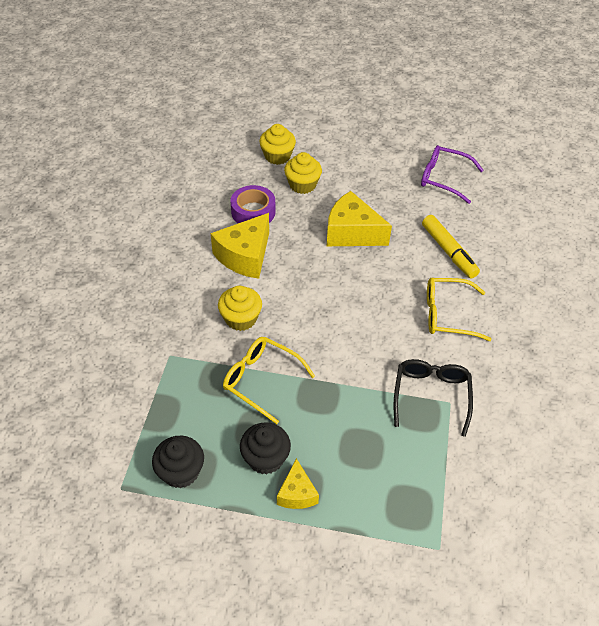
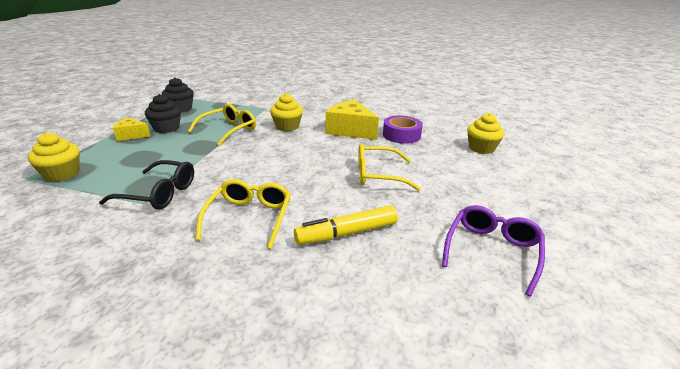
camera: 95 degrees right, 20 degrees down
yellow cupcake [284,152,322,194] -> yellow cupcake moved to [28,133,80,182]
yellow cheese [327,191,392,246] -> yellow glasses [358,144,421,191]

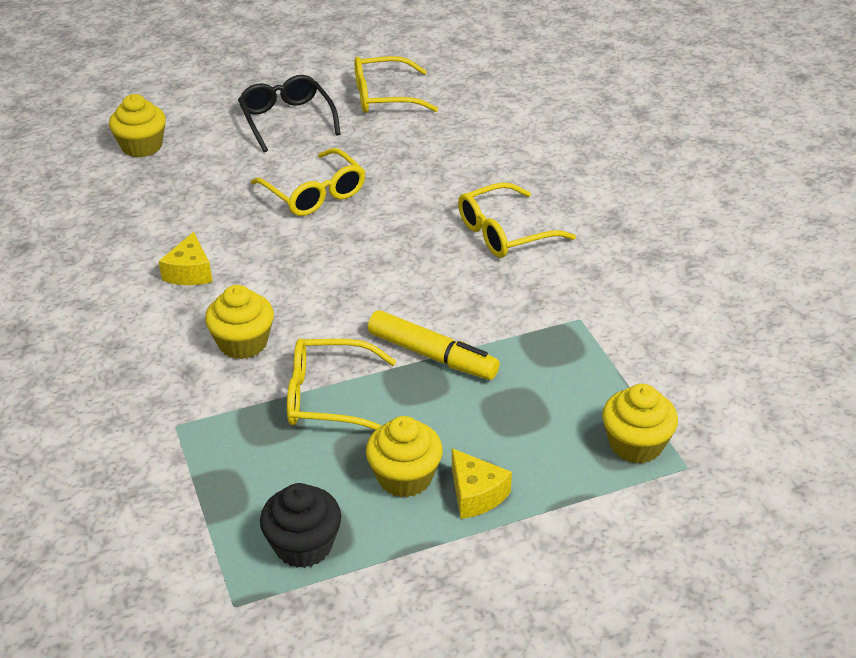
camera: 125 degrees left, 10 degrees up
black glasses [99,160,194,210] -> black glasses moved to [238,75,341,152]
black cupcake [145,94,181,133] -> yellow cupcake [366,416,443,498]
yellow marker [294,206,398,245] -> yellow marker moved to [368,310,500,380]
yellow cheese [325,100,379,140] -> yellow cheese [159,232,213,285], size x0.56
purple tape [383,116,423,144] -> none
purple glasses [442,205,545,297] -> yellow glasses [355,56,438,113]

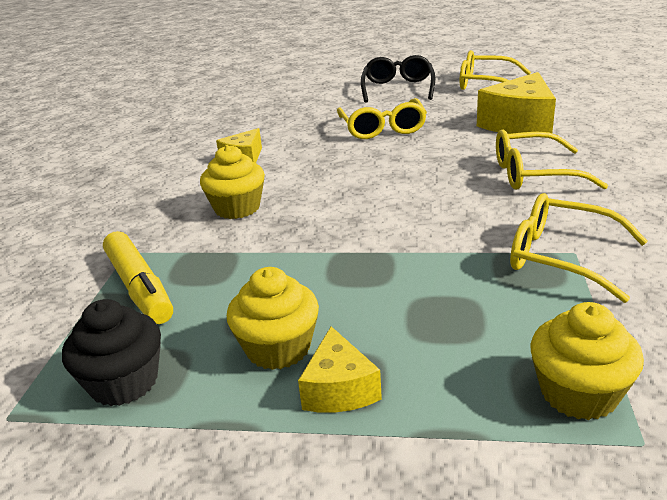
camera: 30 degrees right, 10 degrees down
yellow cupcake [109,94,166,158] -> none
yellow glasses [287,339,396,430] -> yellow glasses moved to [510,193,648,303]
yellow marker [368,310,500,380] -> yellow marker moved to [103,231,173,324]
none -> yellow cheese [477,72,556,134]

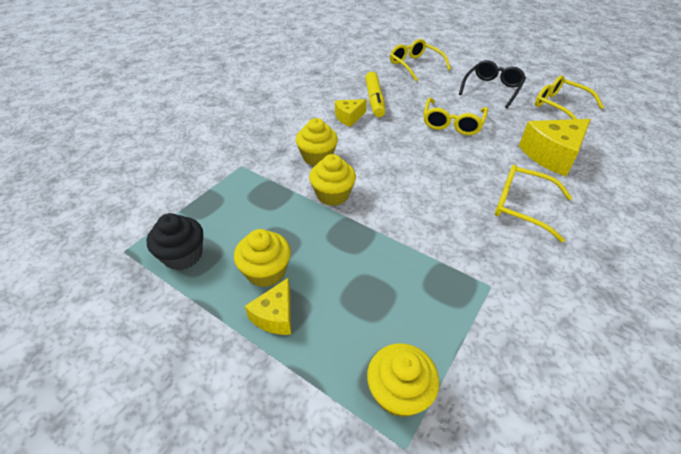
camera: 25 degrees right, 15 degrees up
yellow marker [103,231,173,324] -> yellow marker moved to [365,72,385,117]
yellow glasses [510,193,648,303] -> yellow glasses moved to [390,39,451,81]
none -> yellow cupcake [309,154,356,206]

